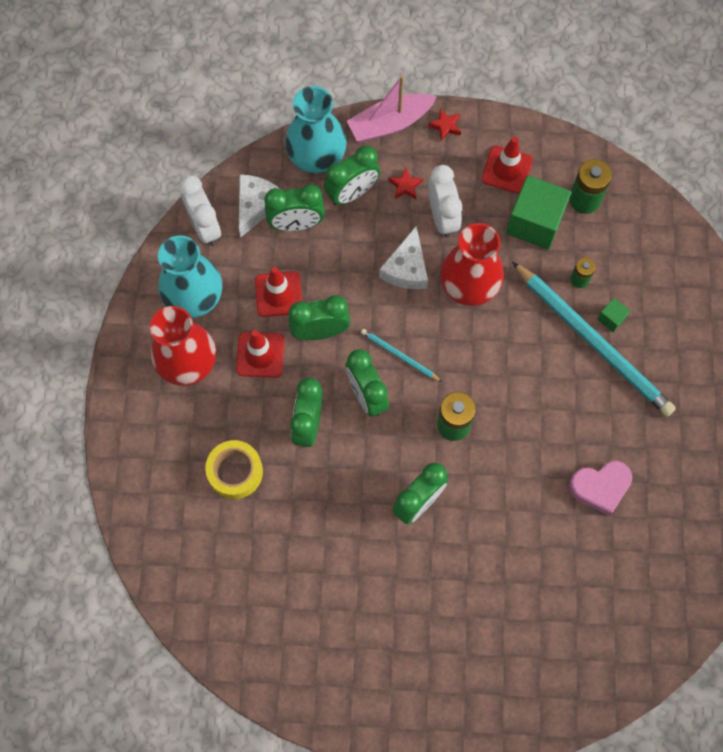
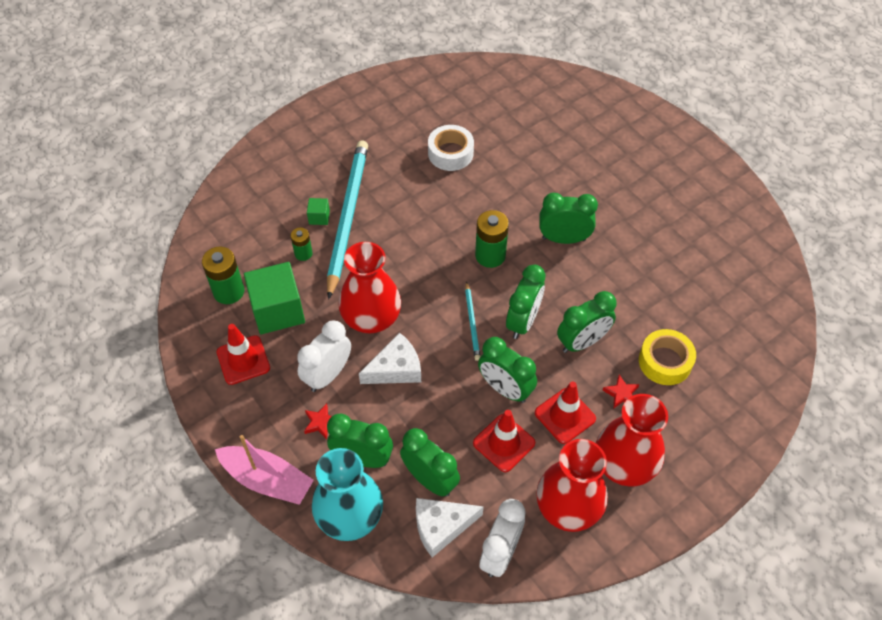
camera: 130 degrees left, 15 degrees down
turquoise vase [158,235,222,318] -> red vase [536,439,608,532]
red star [428,108,461,141] -> red star moved to [603,375,640,409]
pink heart [569,461,632,516] -> white tape [428,125,474,171]

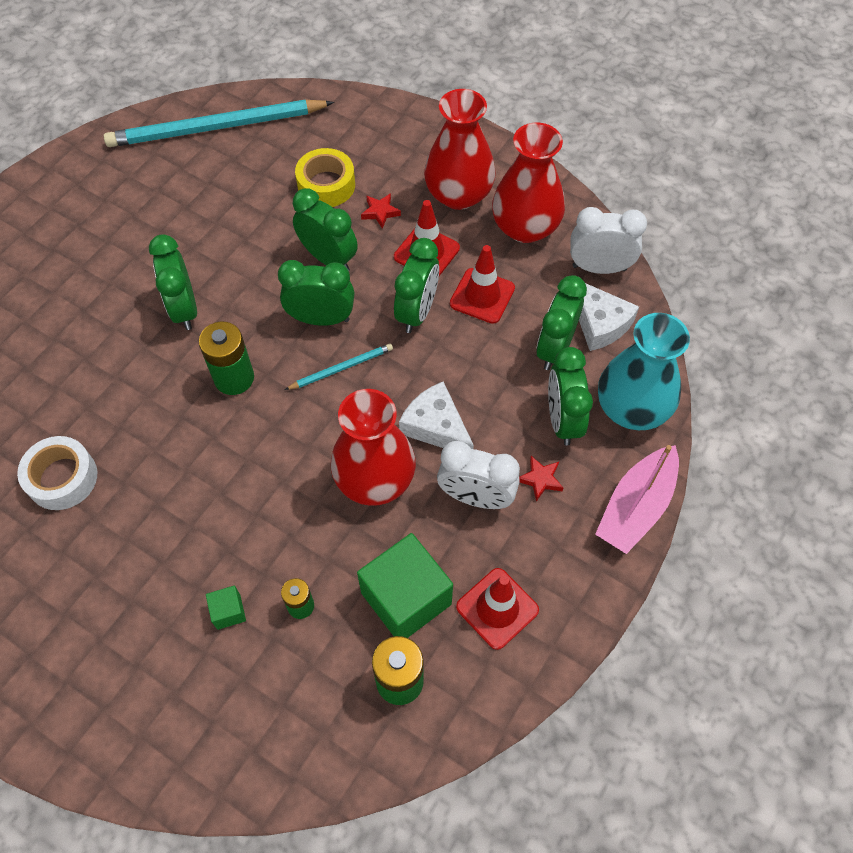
camera: 110 degrees left, 5 degrees up
pink boat [215,435,314,505] -> pink boat turned 150 degrees counterclockwise [595,445,679,554]
turquoise pencil [327,140,368,300] -> turquoise pencil moved to [104,100,334,147]

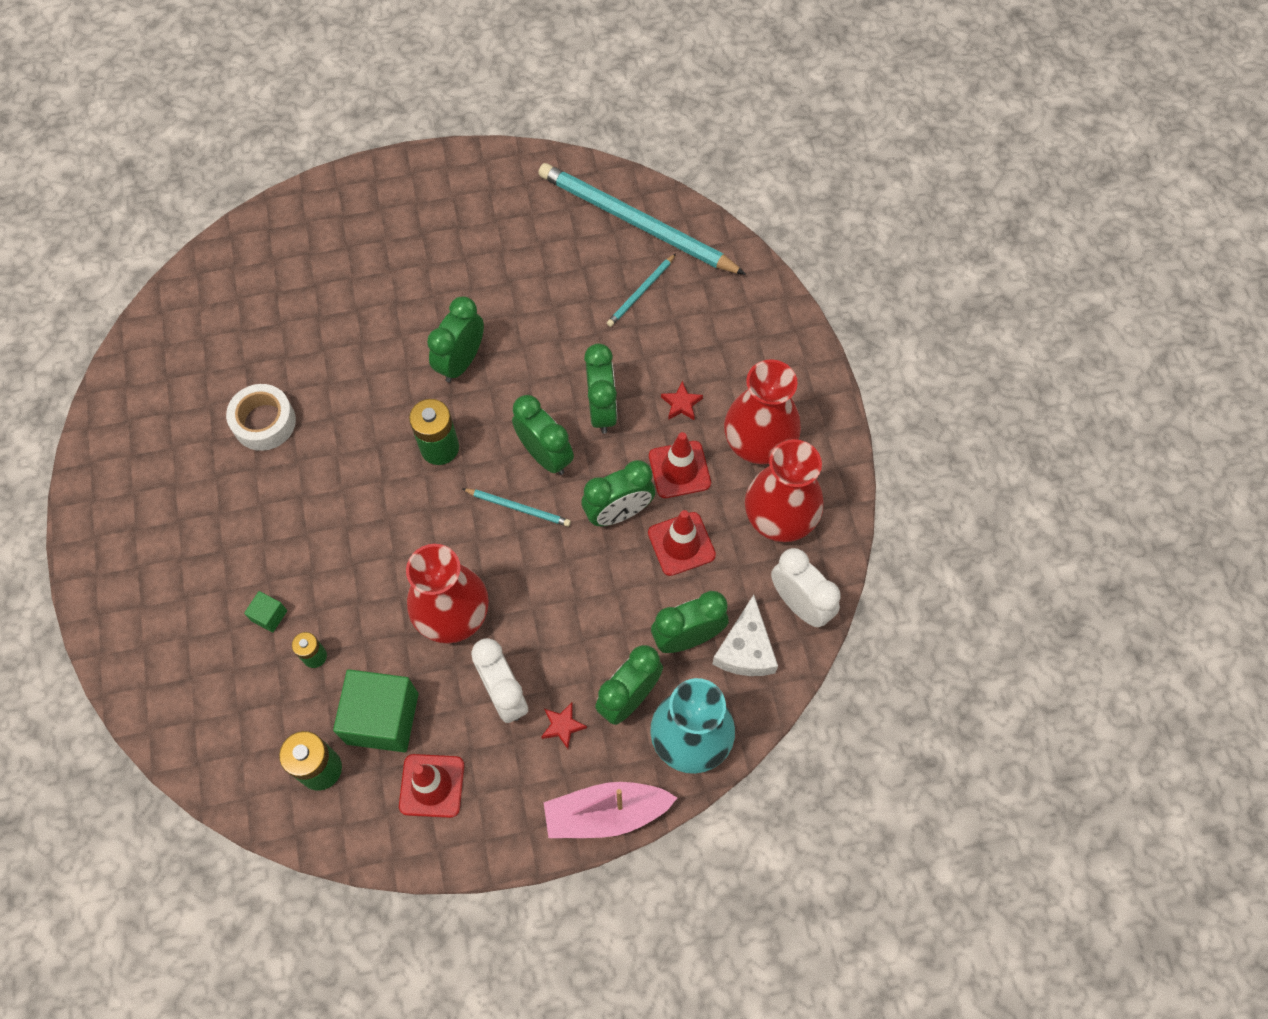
camera: 45 degrees right, 5 degrees up
yellow tape [295,148,355,207] -> none
white cheese [399,381,474,449] -> none
none -> turquoise pencil [607,254,676,327]

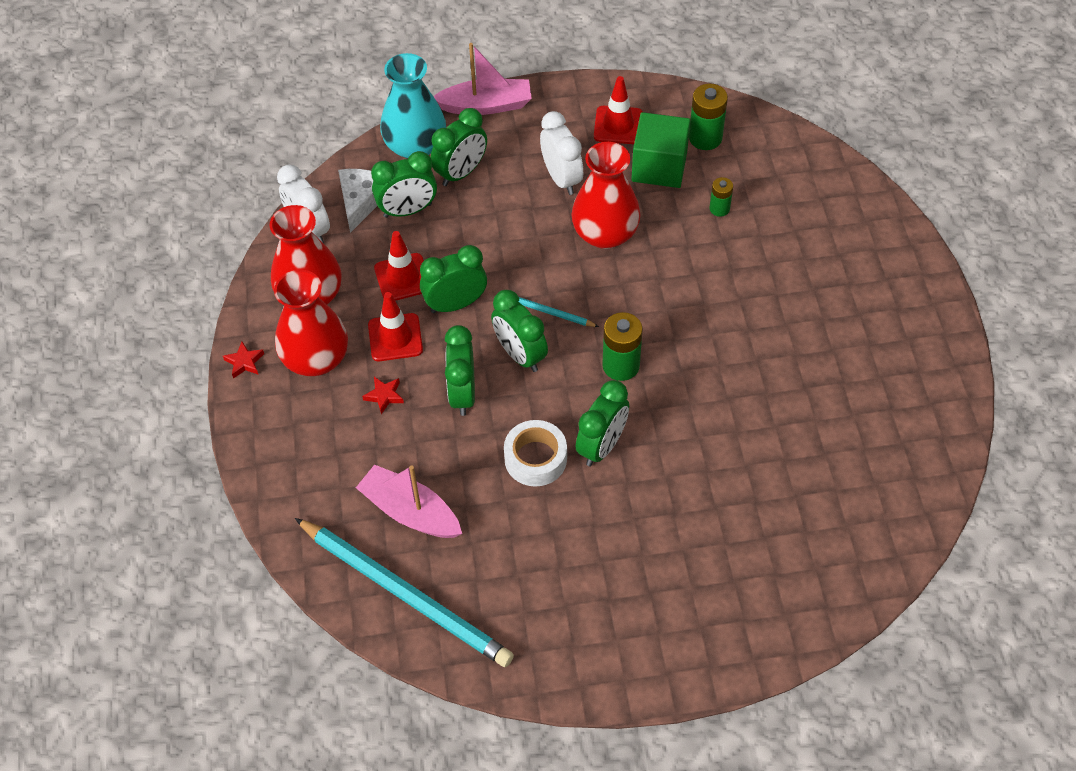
camera: 175 degrees left, 10 degrees down
white tape [226,384,296,451] -> white tape moved to [504,420,567,487]
green cube [244,591,287,633] -> none
red star [541,703,587,749] -> red star moved to [223,342,264,379]
turquoise pencil [607,254,676,327] -> pink boat [356,464,462,538]

